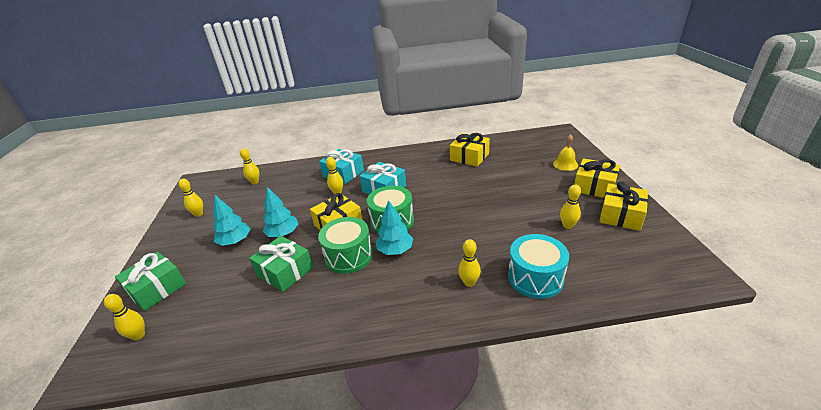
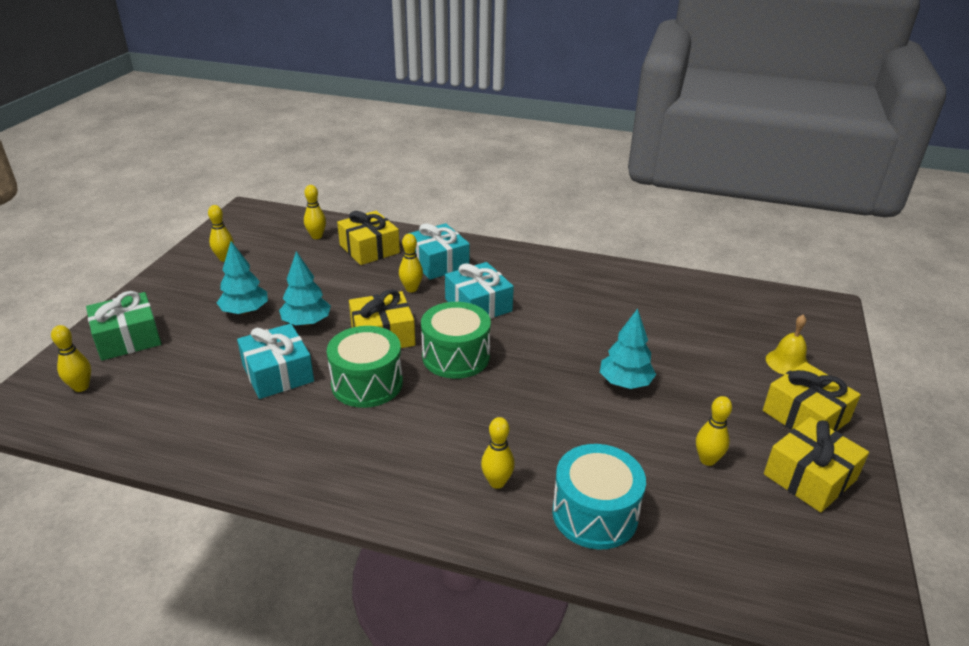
camera: 20 degrees right, 0 degrees up
green gift [249,236,313,292] -> turquoise gift [237,323,314,399]
turquoise tree [375,200,413,255] -> turquoise tree moved to [600,308,656,389]
yellow gift [450,133,490,167] -> yellow gift moved to [337,211,400,265]

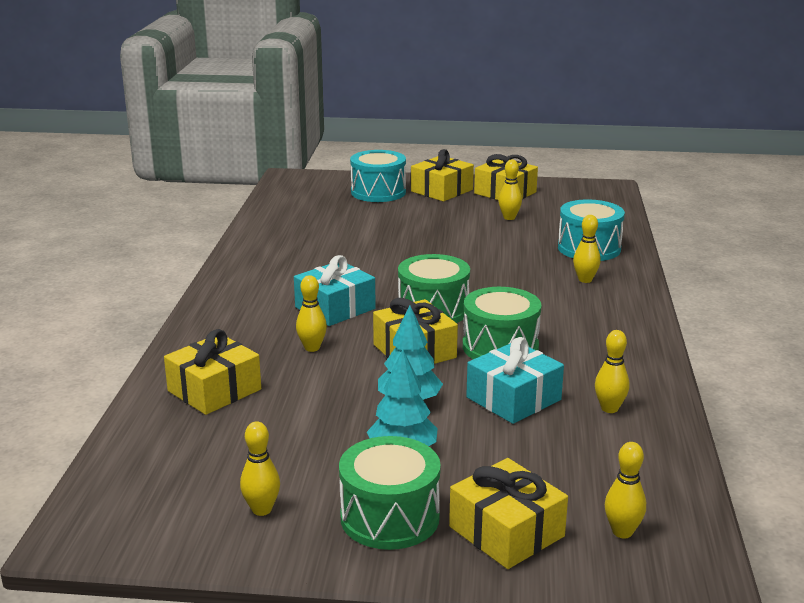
camera: 100 degrees left, 10 degrees down
green gift [86,291,161,361] -> yellow gift [449,458,568,569]
yellow bowling pin [304,185,326,239] -> yellow bowling pin moved to [595,330,629,413]
turquoise gift [408,223,470,280] -> none
turquoise tree [600,308,656,389] -> none
yellow bell [766,315,808,375] -> turquoise drum [350,150,406,202]
none -> green drum [339,436,441,550]

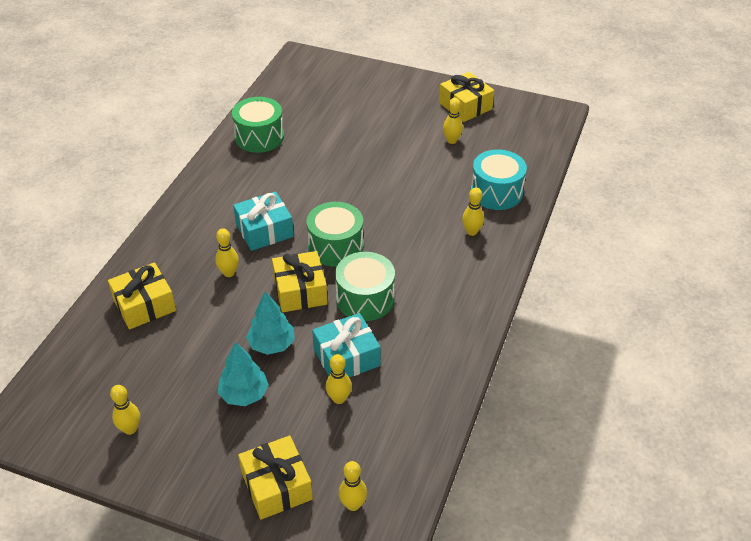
camera: 15 degrees right, 20 degrees up
green drum [339,436,441,550] -> green drum moved to [232,97,284,153]
turquoise drum [350,150,406,202] -> none
yellow gift [411,149,474,202] -> none
yellow bowling pin [595,330,629,413] -> yellow bowling pin moved to [326,354,352,404]

